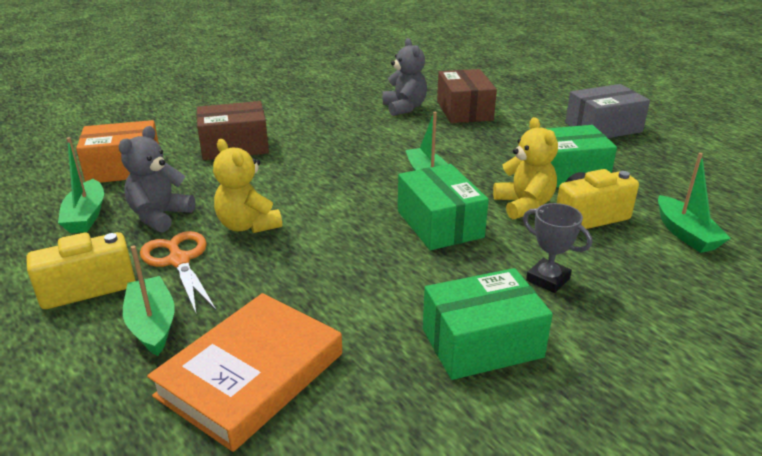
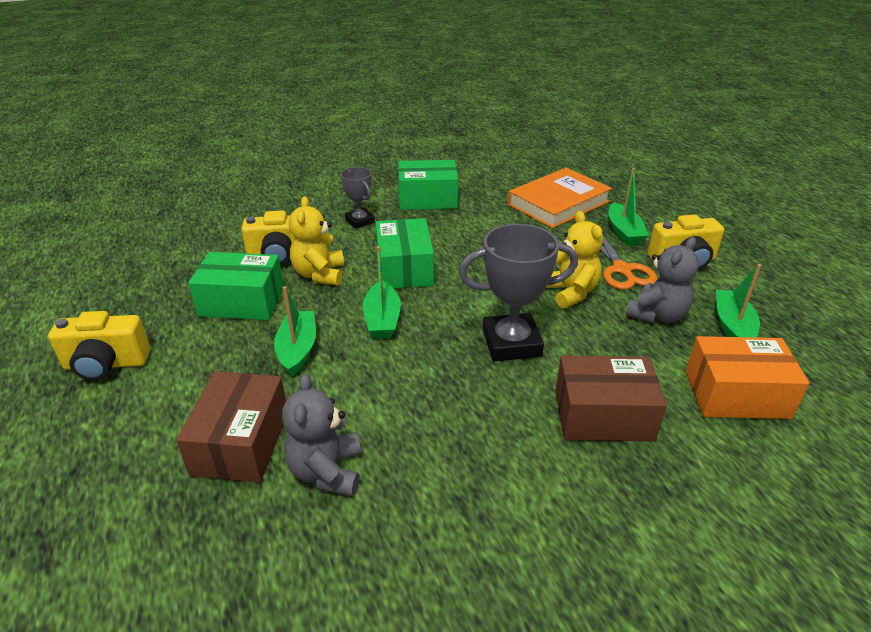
camera: 165 degrees left, 5 degrees up
grey box [565,84,650,138] -> yellow camera [48,311,150,381]
green boat [658,153,731,253] -> green boat moved to [274,286,316,377]
none -> grey trophy [459,224,578,361]

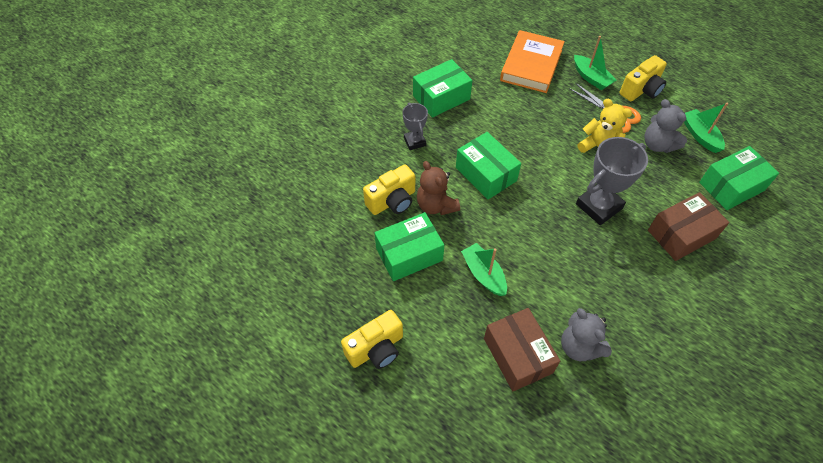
camera: 30 degrees left, 20 degrees up
yellow teddy bear [289,196,344,285] -> brown teddy bear [417,161,460,215]
grey trophy [341,167,375,229] -> grey trophy turned 45 degrees clockwise [403,102,428,150]
green boat [363,246,401,339] -> none
grey teddy bear [626,237,699,323] -> grey teddy bear turned 135 degrees clockwise [644,99,687,153]
orange box [685,336,809,419] -> green box [699,146,779,210]

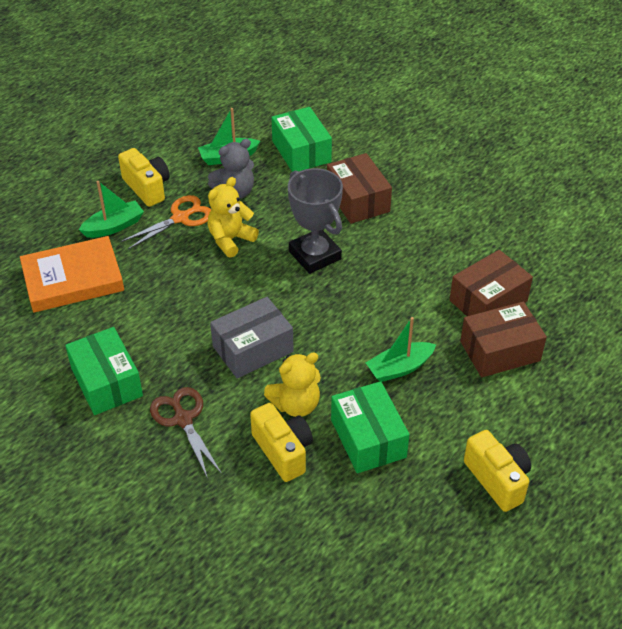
camera: 85 degrees left, 10 degrees down
grey trophy [403,102,428,150] -> brown scissors [150,387,222,479]
brown teddy bear [417,161,460,215] -> yellow teddy bear [264,352,321,417]
green box [456,132,521,200] -> grey box [210,297,294,379]
orange book [500,30,565,93] -> orange book turned 45 degrees counterclockwise [20,236,124,313]
grey teddy bear [561,308,612,361] -> brown box [450,250,533,316]

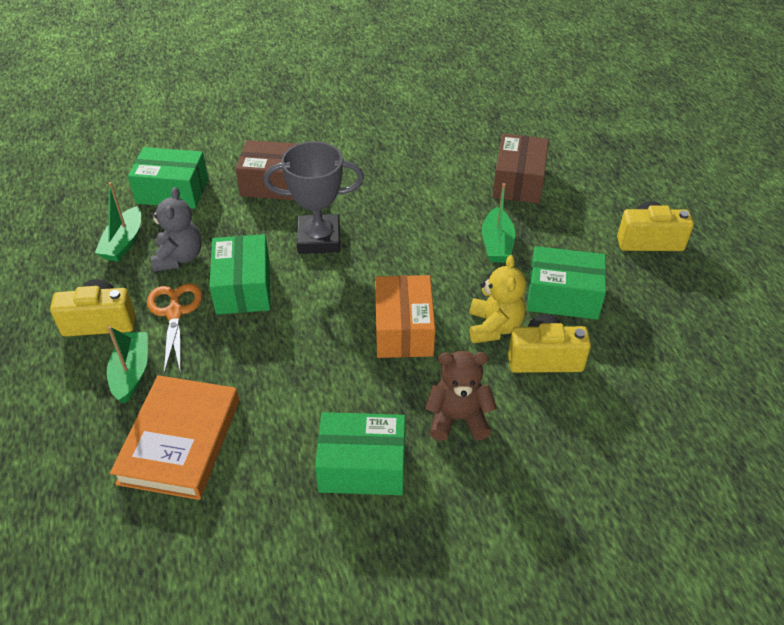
camera: 60 degrees left, 0 degrees up
brown scissors [150,387,222,479] -> brown teddy bear [425,351,497,441]
yellow teddy bear [208,177,259,258] -> green box [209,234,270,315]
grey box [210,297,294,379] -> orange box [375,275,435,358]
brown box [450,250,533,316] -> none

